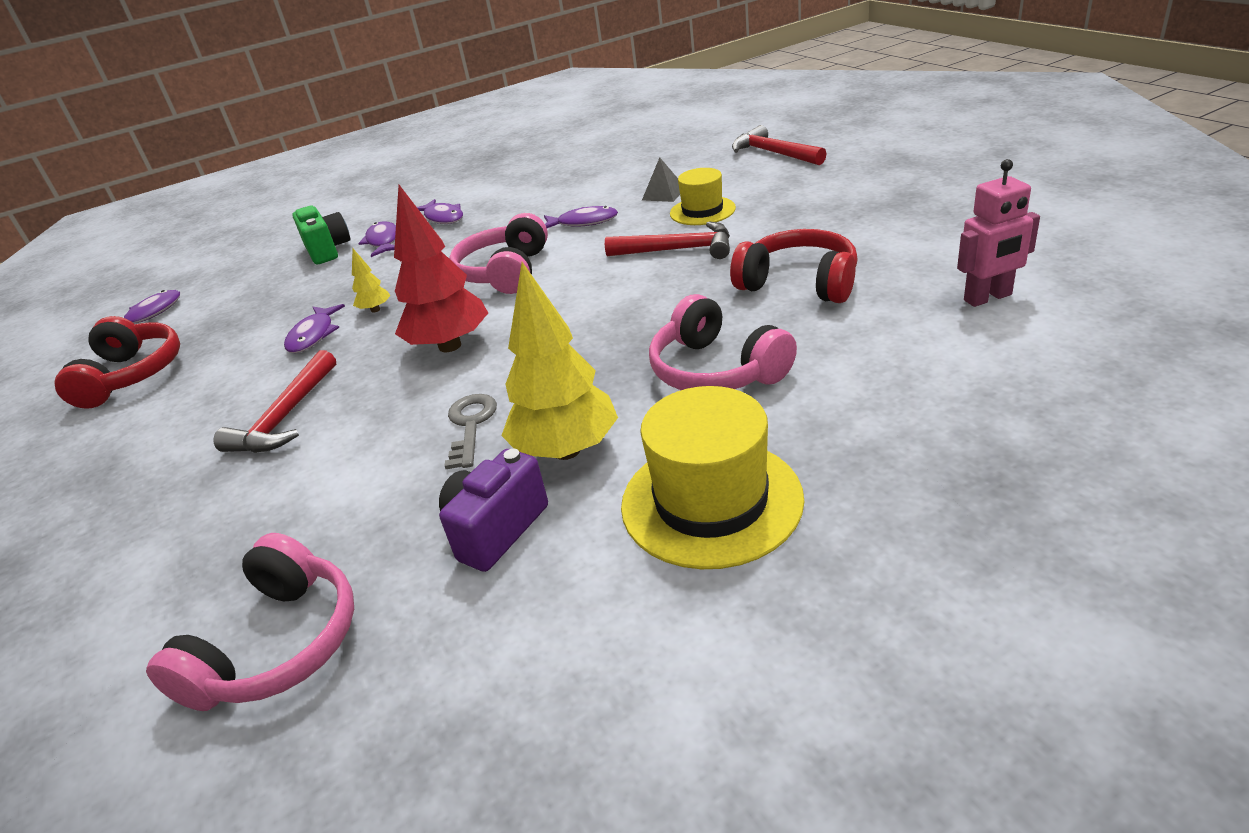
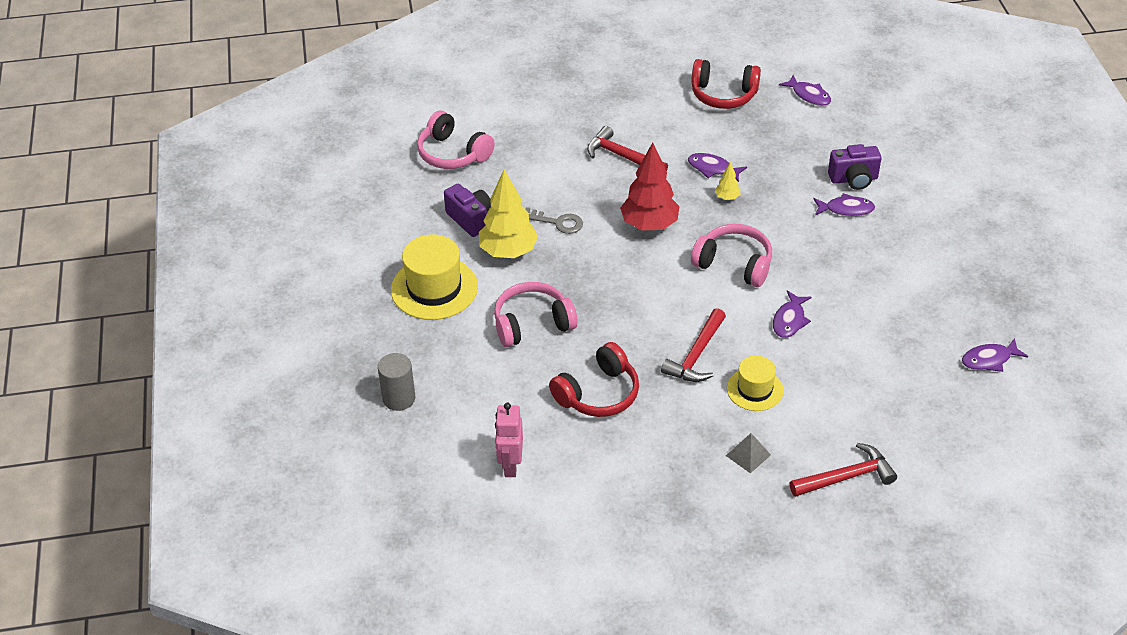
camera: 105 degrees right, 10 degrees up
green camera [292,205,351,264] -> purple camera [828,144,882,190]
purple fish [417,199,463,224] -> purple fish moved to [962,338,1028,372]
grey pyramid [642,157,680,202] -> grey pyramid moved to [726,433,771,473]
none -> grey cylinder [378,353,415,411]

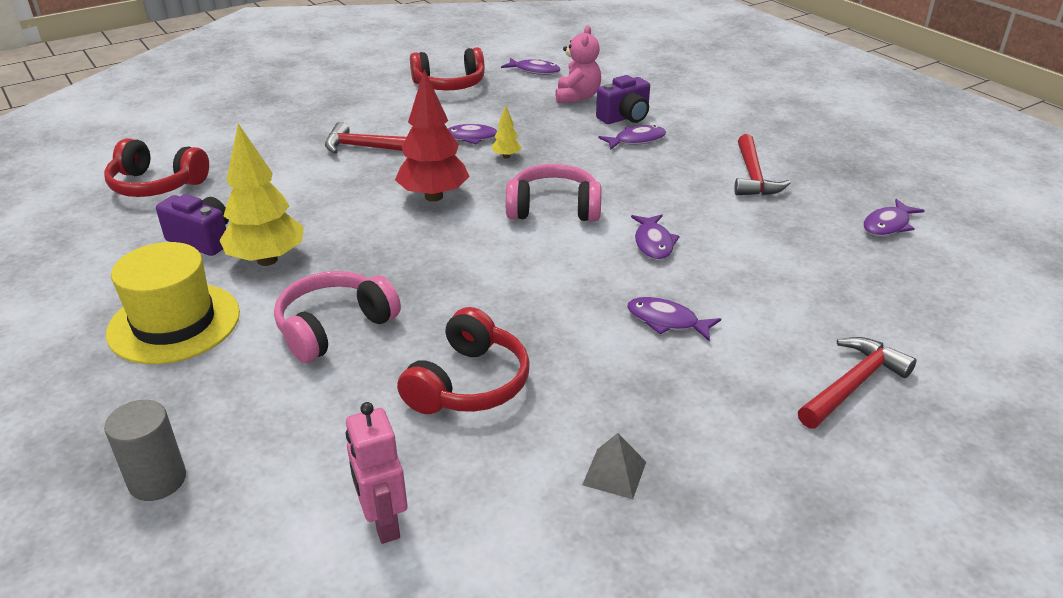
camera: 25 degrees left, 10 degrees down
pink headphones [417,111,495,169] -> red headphones [104,138,209,197]
grey key [525,207,583,234] -> none
red hammer [661,308,726,382] -> red hammer moved to [734,134,791,196]
grey pyramid [726,433,771,473] -> grey pyramid moved to [582,433,646,499]
yellow hat [727,355,783,411] -> purple fish [627,297,721,342]
none -> pink teddy bear [556,25,601,103]

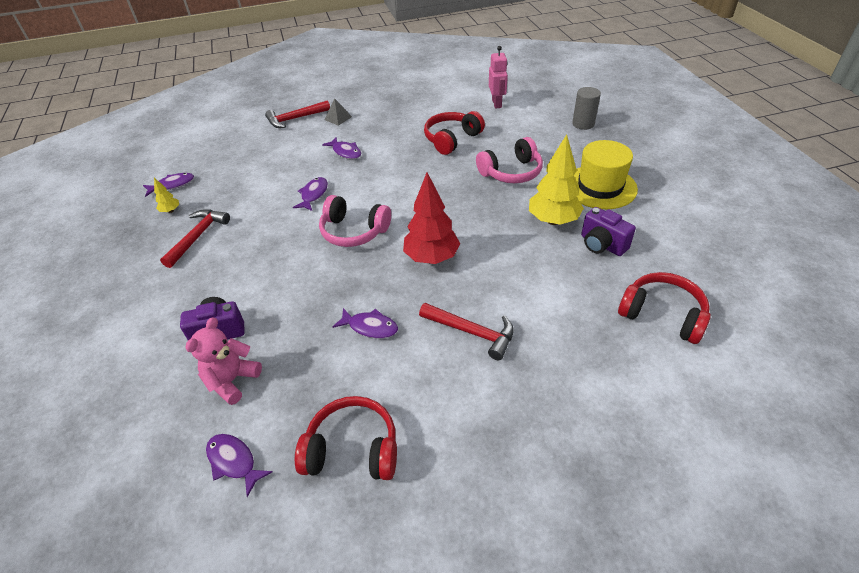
camera: 160 degrees left, 10 degrees up
yellow tree [492,105,522,159] -> yellow tree moved to [154,178,179,213]
grey pyramid [582,433,646,499] -> grey pyramid moved to [324,98,352,126]
purple fish [598,125,666,150] -> none

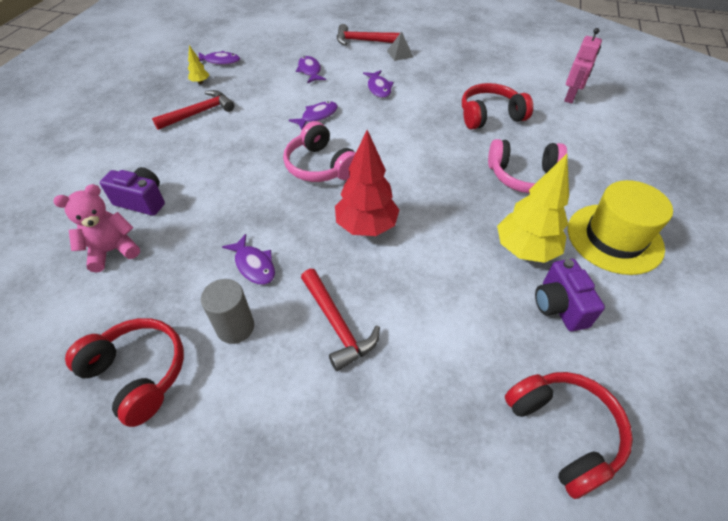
camera: 30 degrees right, 5 degrees up
purple fish [206,434,273,497] -> purple fish moved to [296,56,326,83]
grey cylinder [572,87,601,130] -> grey cylinder moved to [201,279,254,344]

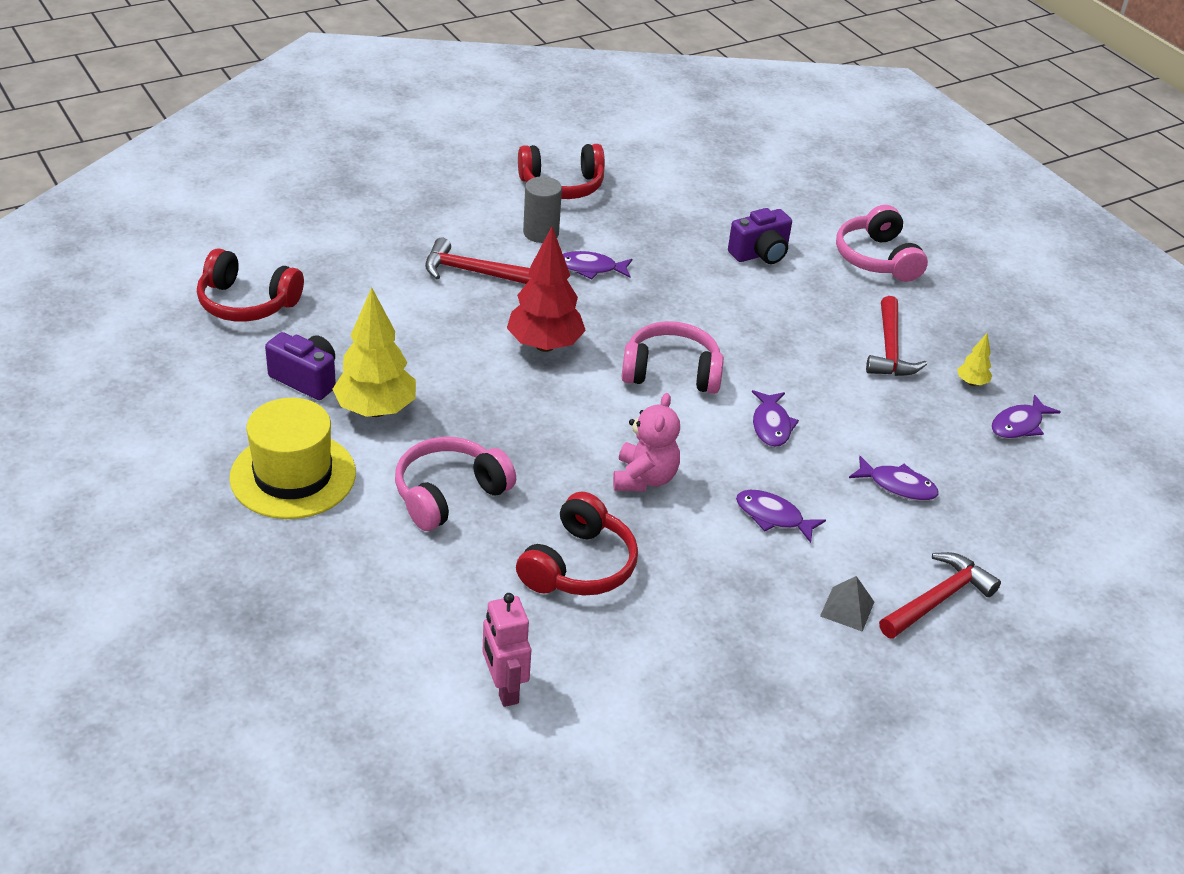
camera: 130 degrees right, 10 degrees down
pink teddy bear [53,184,140,273] -> pink teddy bear moved to [613,393,680,491]
none -> pink headphones [836,205,928,282]

